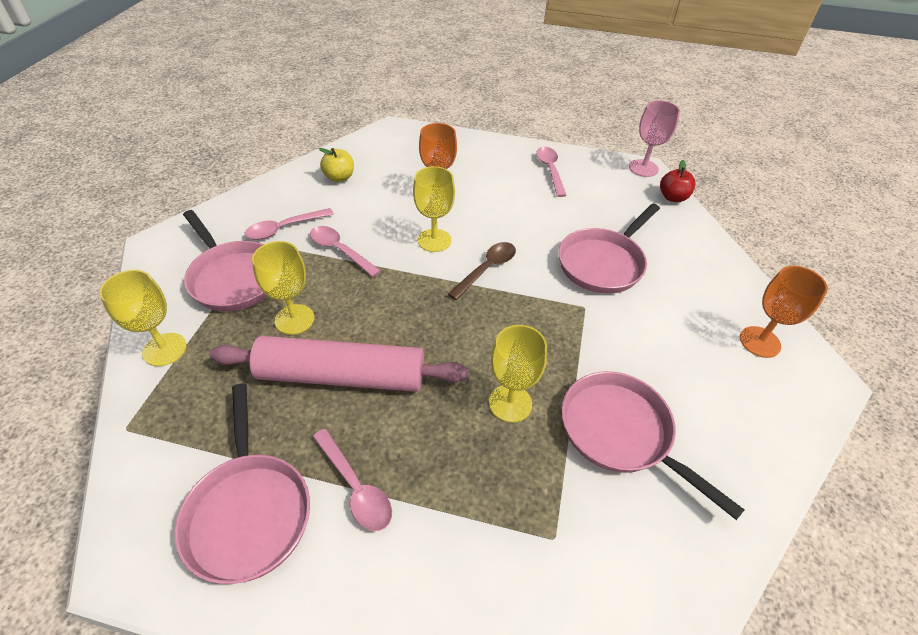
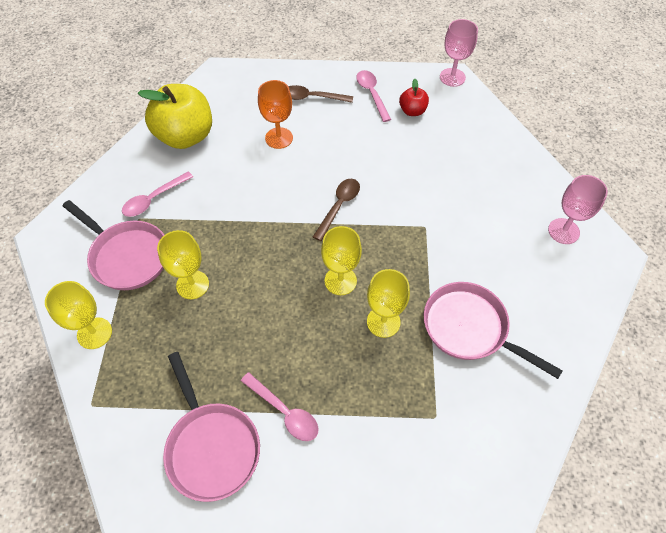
camera: 10 degrees left, 10 degrees up
pink rolling pin [209,336,469,392] -> none
pink spoon [310,226,381,277] -> none
yellow apple [319,148,354,182] -> yellow apple [138,84,212,149], size x2.11
yellow goblet [413,166,455,252] -> yellow goblet moved to [321,226,362,295]
pink pan [558,203,660,294] -> none
red apple [660,160,695,202] -> red apple moved to [399,79,429,116]
orange goblet [740,266,828,358] -> pink goblet [548,175,608,244]
none -> brown spoon [288,85,353,103]

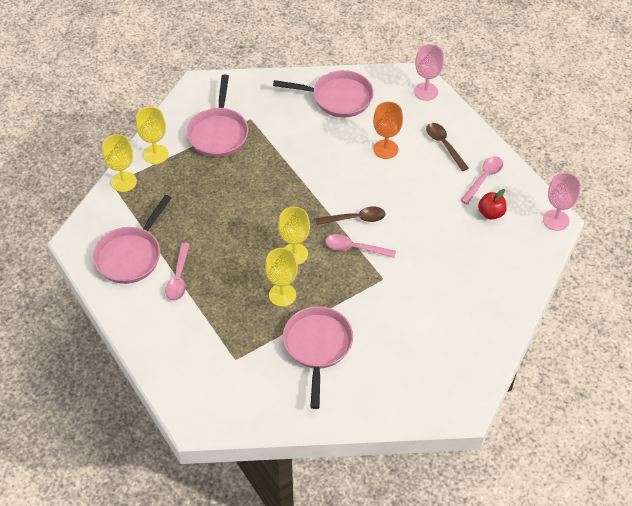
camera: 55 degrees right, 5 degrees down
pink spoon [122,171,193,217] -> pink spoon moved to [325,234,396,258]
yellow apple [138,84,212,149] -> pink pan [273,70,374,117]
yellow goblet [157,230,209,299] -> yellow goblet moved to [102,134,137,192]
pink goblet [548,175,608,244] -> pink goblet moved to [414,44,444,101]

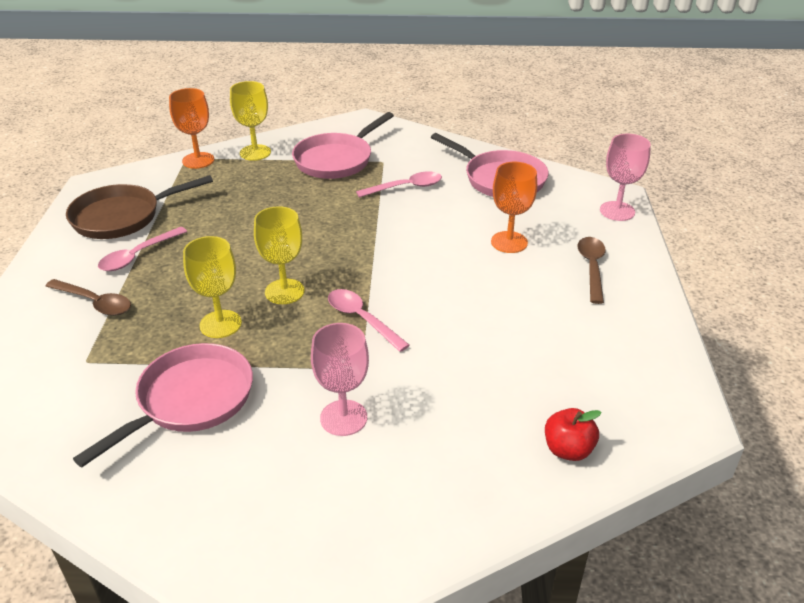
camera: 35 degrees right, 15 degrees down
pink pan [93,195,171,284] -> brown pan [66,175,213,239]
yellow goblet [102,134,137,192] -> orange goblet [169,88,214,169]
brown spoon [316,207,385,225] -> brown spoon moved to [45,279,131,316]
pink spoon [460,157,503,204] -> pink spoon moved to [356,171,442,198]
red apple [478,189,507,220] -> red apple moved to [545,408,602,461]
pink goblet [543,173,581,231] -> pink goblet moved to [311,323,369,436]

